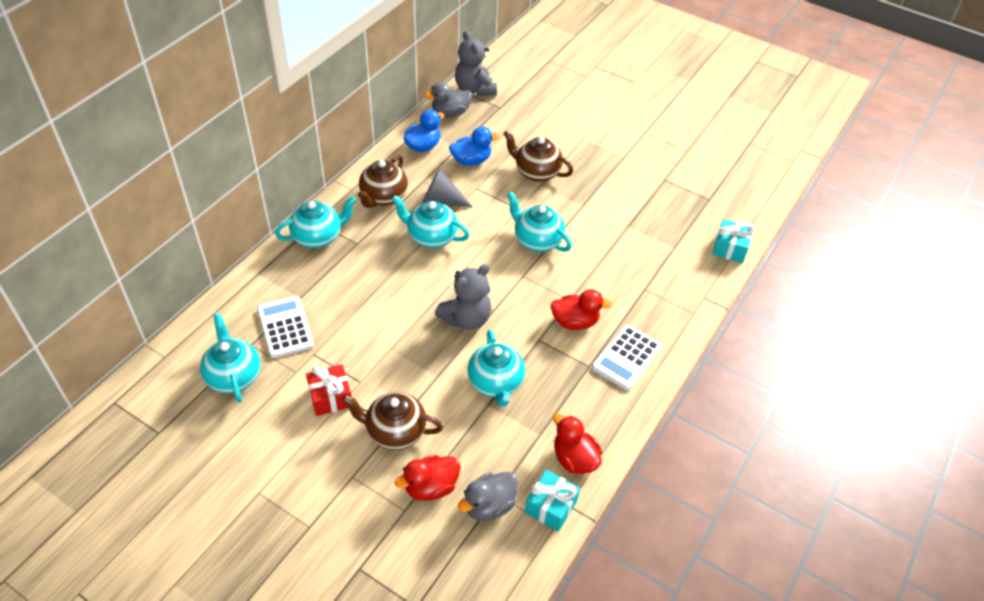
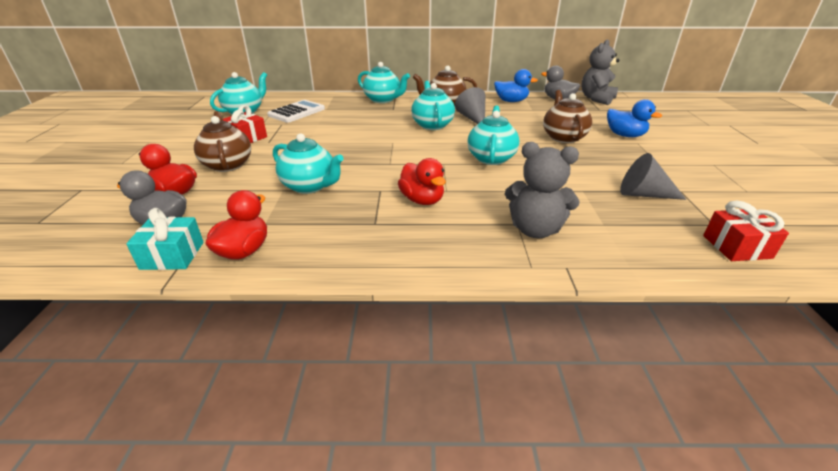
camera: 60 degrees right, 15 degrees down
grey teddy bear [435,264,492,330] -> grey teddy bear moved to [505,142,580,238]
blue duck [449,127,499,166] -> blue duck moved to [607,99,662,137]
turquoise teapot [467,330,525,406] -> turquoise teapot turned 105 degrees counterclockwise [273,133,344,194]
white calculator [592,325,662,390] -> none
turquoise gift [712,219,754,263] -> none
none -> grey cone [620,153,687,200]
none -> red gift [703,201,789,261]

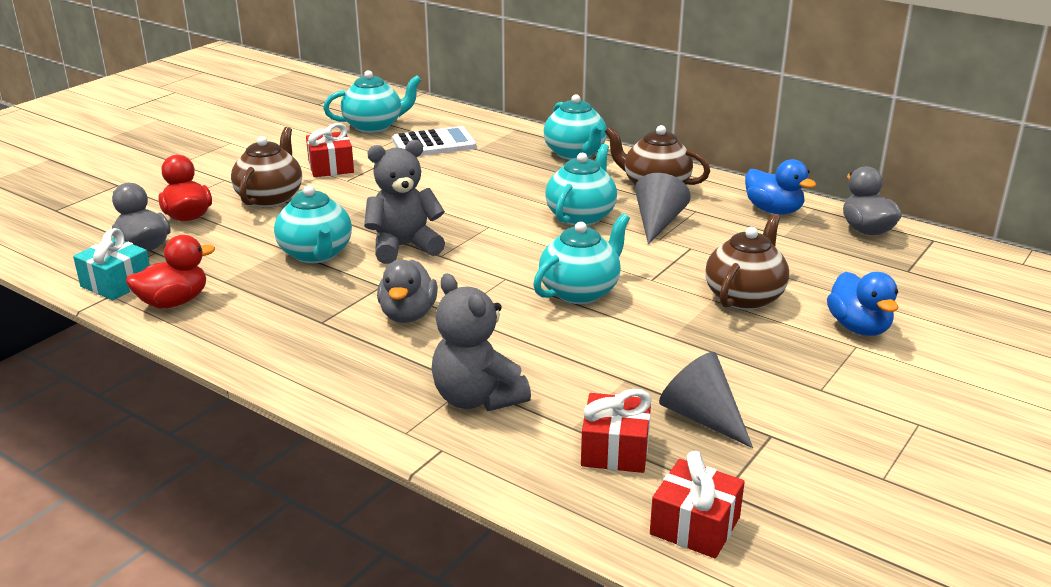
camera: 35 degrees right, 5 degrees down
red duck [398,158,446,205] -> grey duck [377,260,438,323]
grey teddy bear [581,39,619,105] -> grey teddy bear moved to [364,140,445,264]
none -> red gift [581,389,652,473]

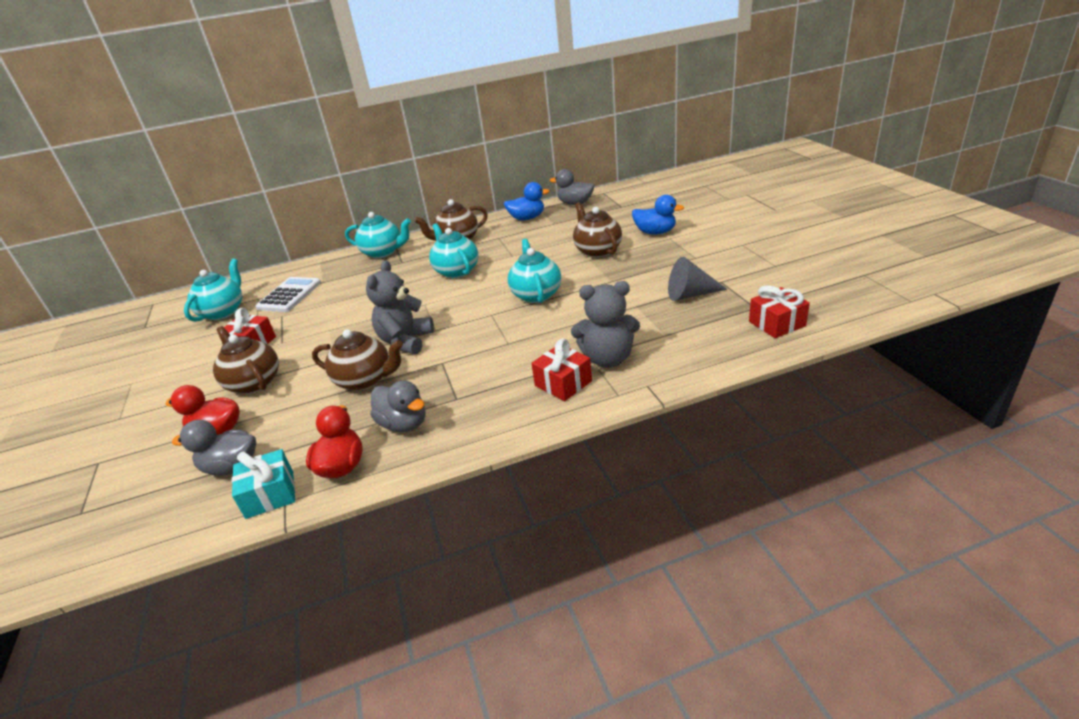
camera: 50 degrees left, 5 degrees up
turquoise teapot [274,185,352,263] -> brown teapot [312,329,403,391]
grey duck [377,260,438,323] -> grey duck moved to [370,380,426,432]
red gift [581,389,652,473] -> red gift moved to [531,339,592,401]
grey cone [635,173,691,245] -> none

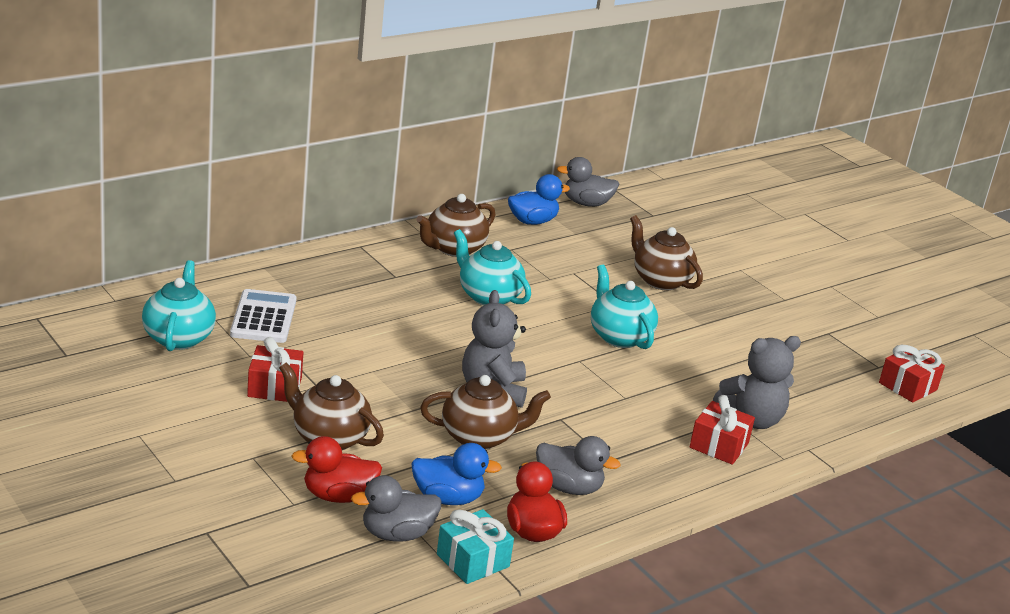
camera: 25 degrees left, 5 degrees down
turquoise teapot [345,212,411,258] -> none
blue duck [632,195,684,235] -> blue duck moved to [411,443,502,505]
grey cone [668,257,728,301] -> none

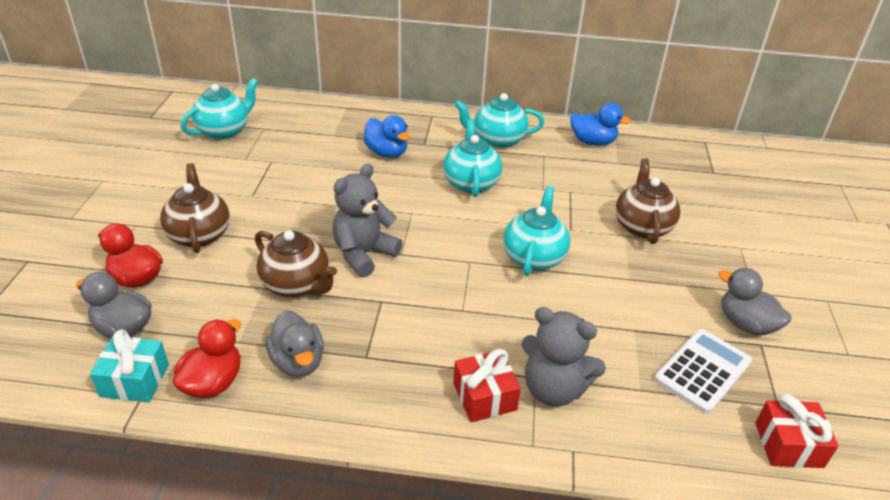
camera: 45 degrees right, 10 degrees up
white calculator [230,289,297,343] -> white calculator moved to [654,329,752,414]
red gift [247,337,304,402] -> none
blue duck [411,443,502,505] -> blue duck moved to [363,115,410,158]
brown teapot [416,194,495,257] -> turquoise teapot [454,93,544,148]
grey duck [557,157,619,207] -> grey duck moved to [718,268,791,335]

